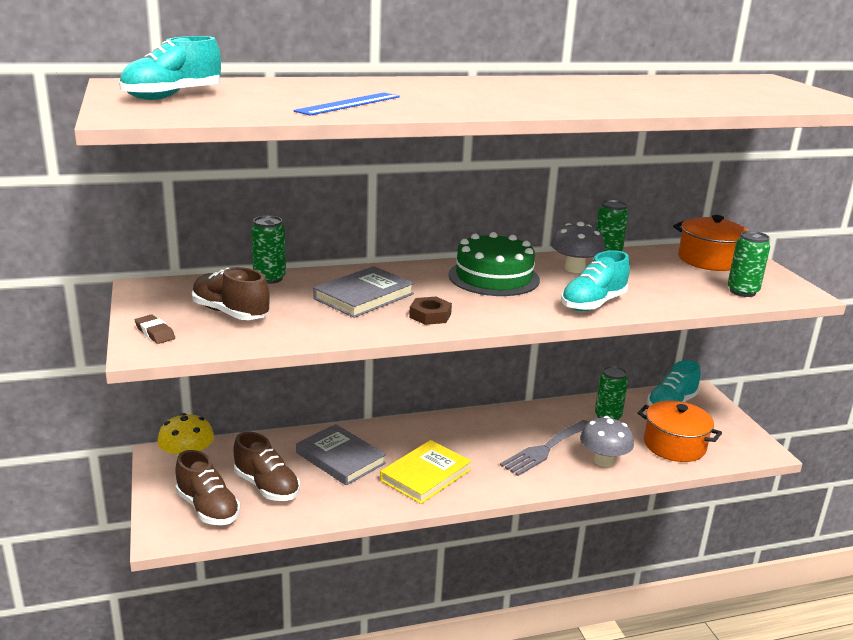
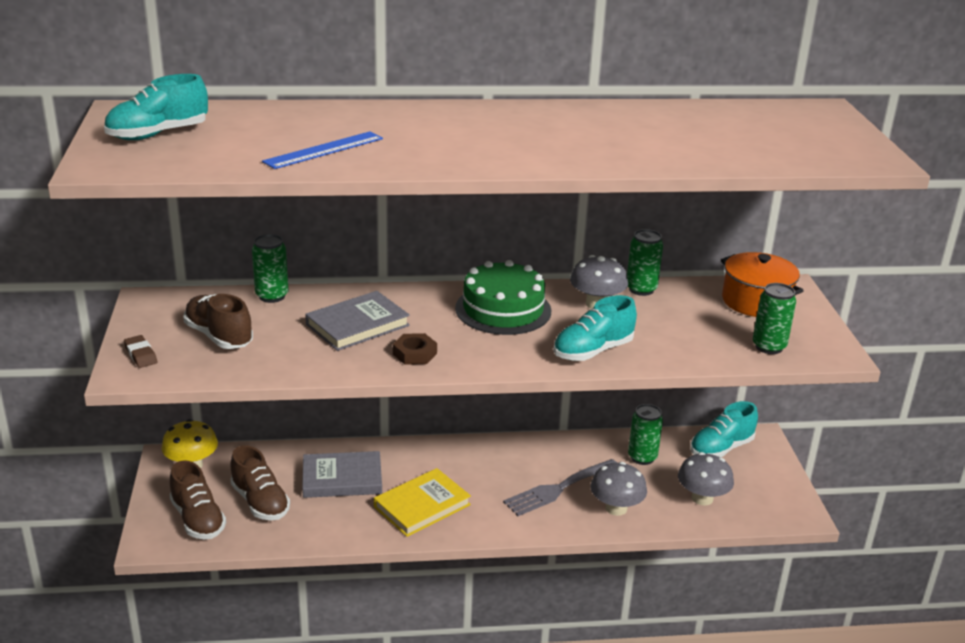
camera: 10 degrees right, 5 degrees up
grey book [296,424,386,485] -> grey book turned 60 degrees counterclockwise [302,451,382,498]
orange pot [638,401,722,462] -> grey mushroom [678,452,734,506]

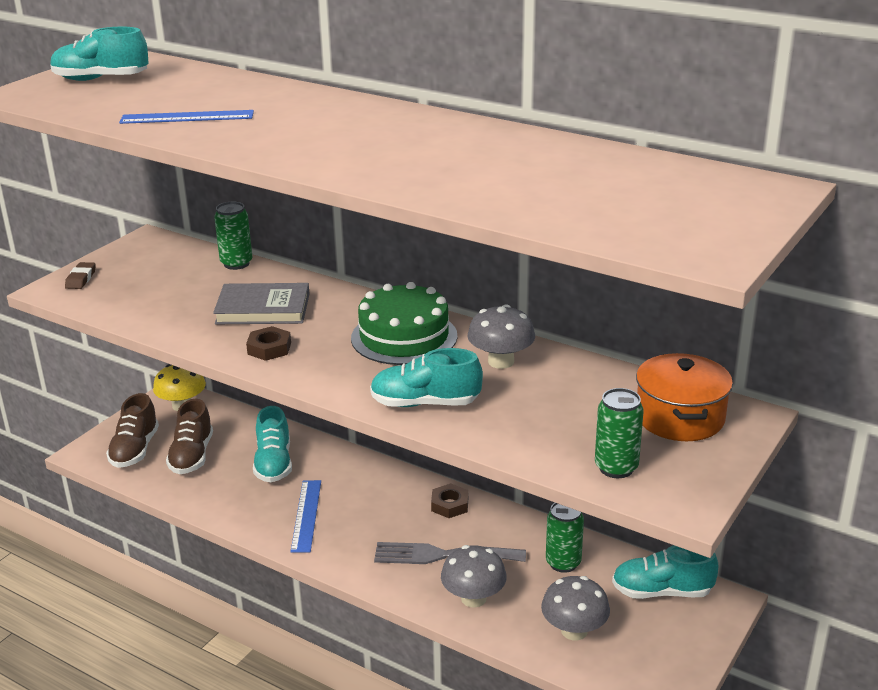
camera: 40 degrees right, 0 degrees up
brown shoe [183,294,253,349] -> none
grey book [302,451,382,498] -> turquoise shoe [253,406,292,482]
yellow book [374,468,471,537] -> blue ruler [291,480,321,553]
green can [627,229,663,296] -> none
none -> brown nut [431,483,468,518]

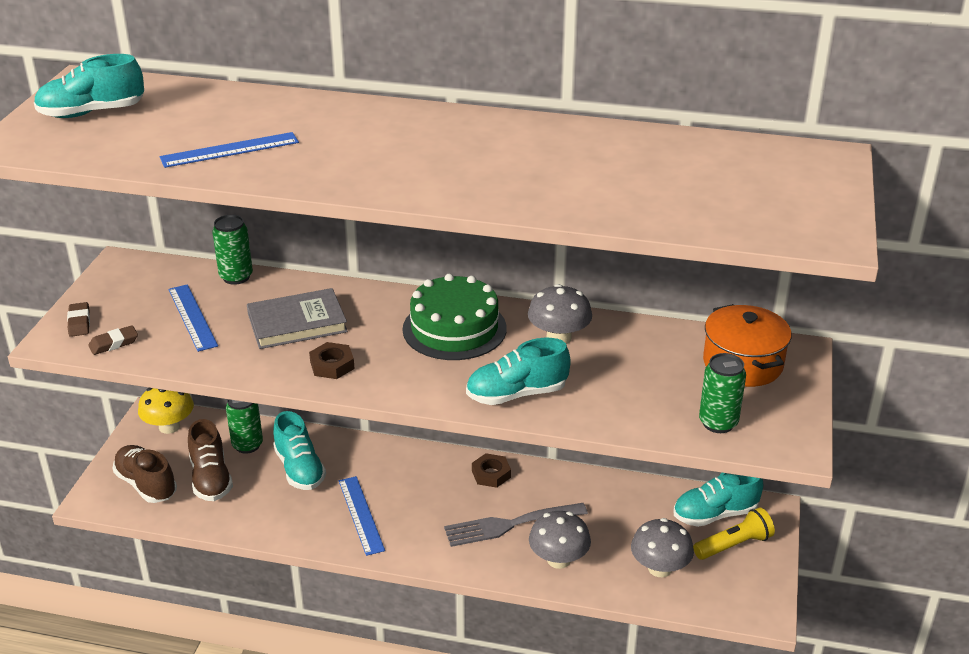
camera: 20 degrees left, 5 degrees up
brown shoe [106,393,159,468] -> brown shoe turned 150 degrees clockwise [113,445,177,503]
green can [546,503,584,573] -> green can moved to [226,399,263,454]
none -> brown eraser [88,325,138,355]
none -> blue ruler [168,284,218,352]
none -> yellow flashlight [693,508,775,560]

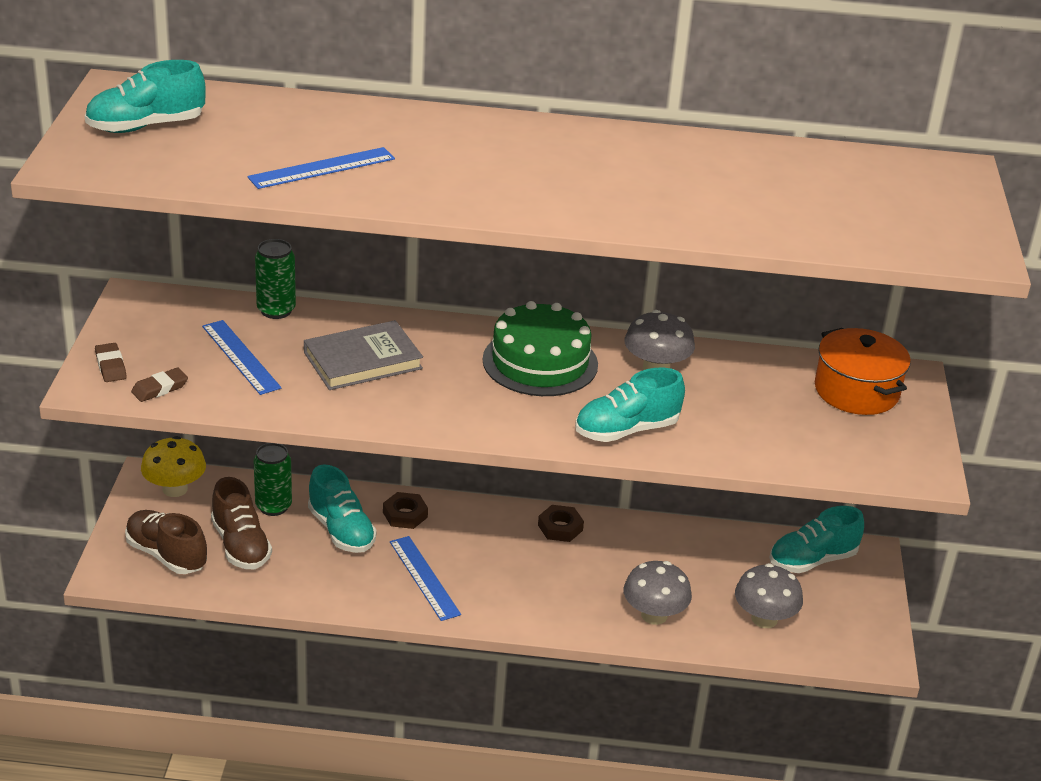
camera: 10 degrees left, 0 degrees up
brown nut [309,342,355,379] -> brown nut moved to [383,492,428,529]
grey fork [444,503,588,547] -> none
yellow flashlight [693,508,775,560] -> none
green can [699,353,746,433] -> none

